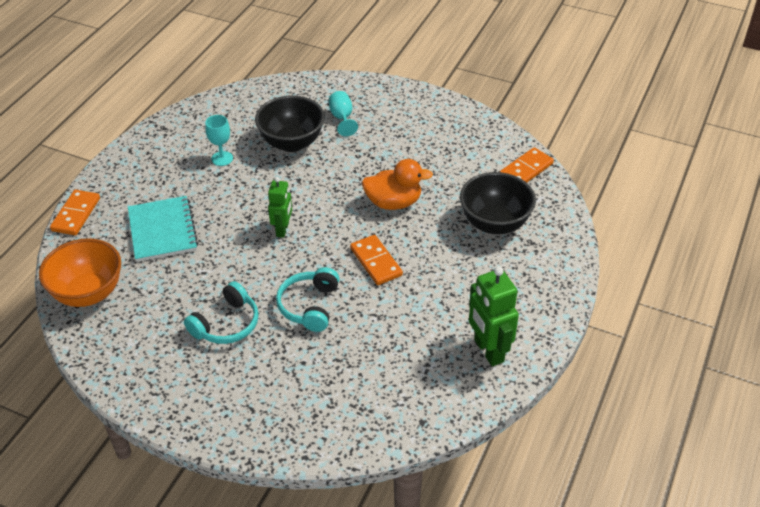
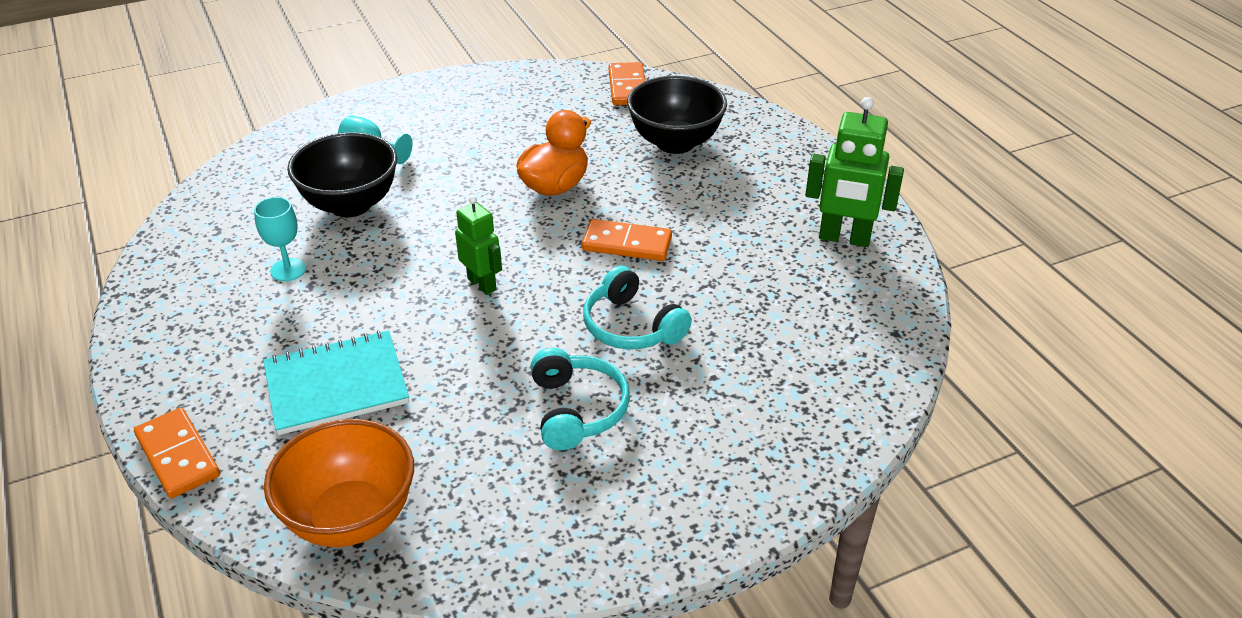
camera: 50 degrees left, 5 degrees down
turquoise notebook [128,196,198,262] -> turquoise notebook turned 45 degrees counterclockwise [263,331,409,435]

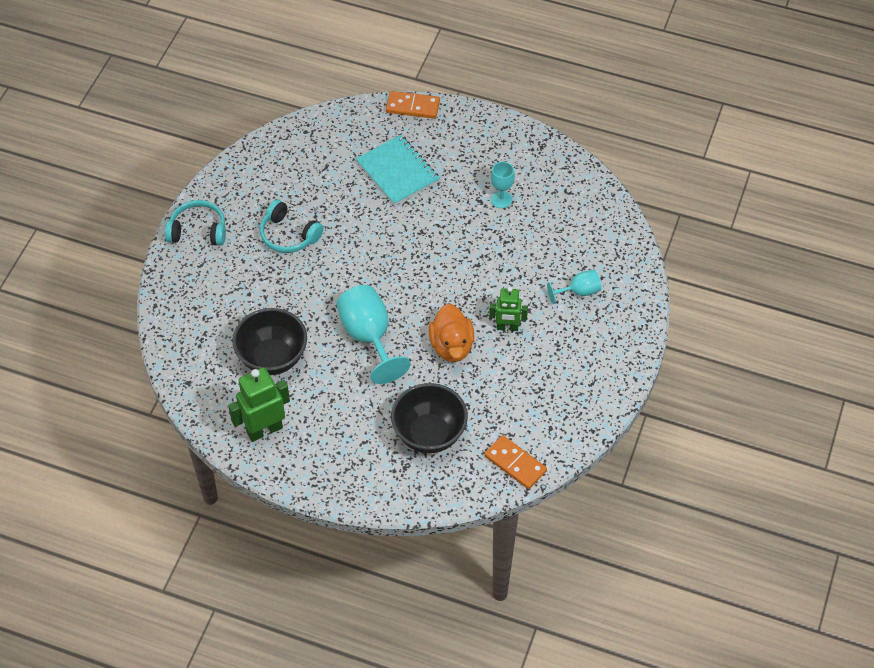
camera: 135 degrees right, 15 degrees up
turquoise notebook [263,331,409,435] -> turquoise notebook turned 60 degrees counterclockwise [356,135,440,206]
orange bowl [264,419,414,547] -> none
black bowl [287,132,397,217] -> black bowl moved to [233,308,307,375]
green robot [455,196,502,295] -> green robot moved to [489,287,528,331]
orange domino [582,219,672,261] -> turquoise goblet [336,285,411,384]
turquoise headphones [583,266,692,350] -> turquoise headphones moved to [165,200,226,246]

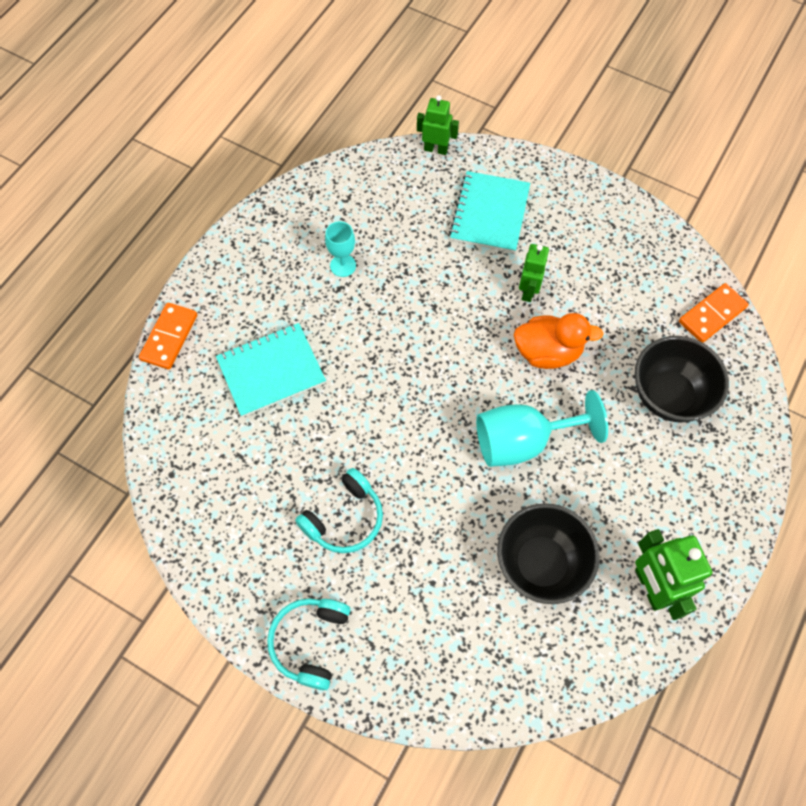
camera: 80 degrees left, 10 degrees up
turquoise goblet [547,270,601,304] -> turquoise notebook [449,171,530,253]
none -> green robot [417,95,459,155]

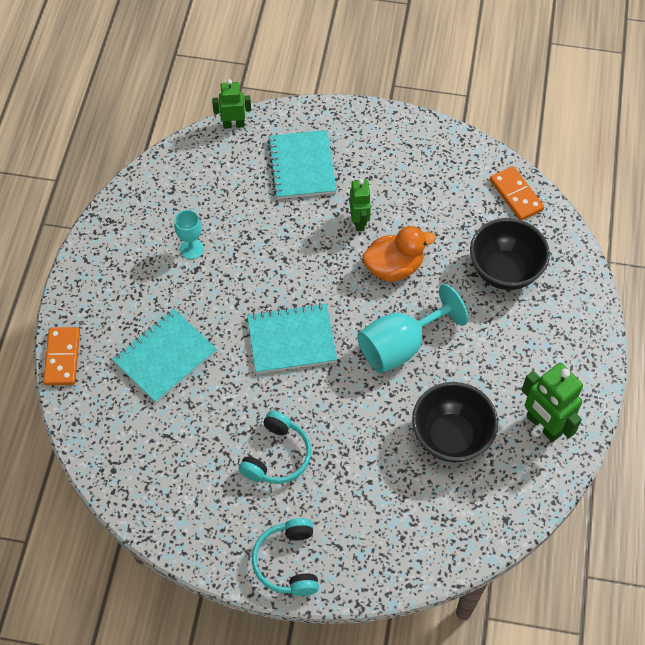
camera: 20 degrees left, 5 degrees down
orange domino [679,283,748,343] -> orange domino turned 60 degrees counterclockwise [490,166,544,220]
none -> turquoise notebook [247,303,337,374]

